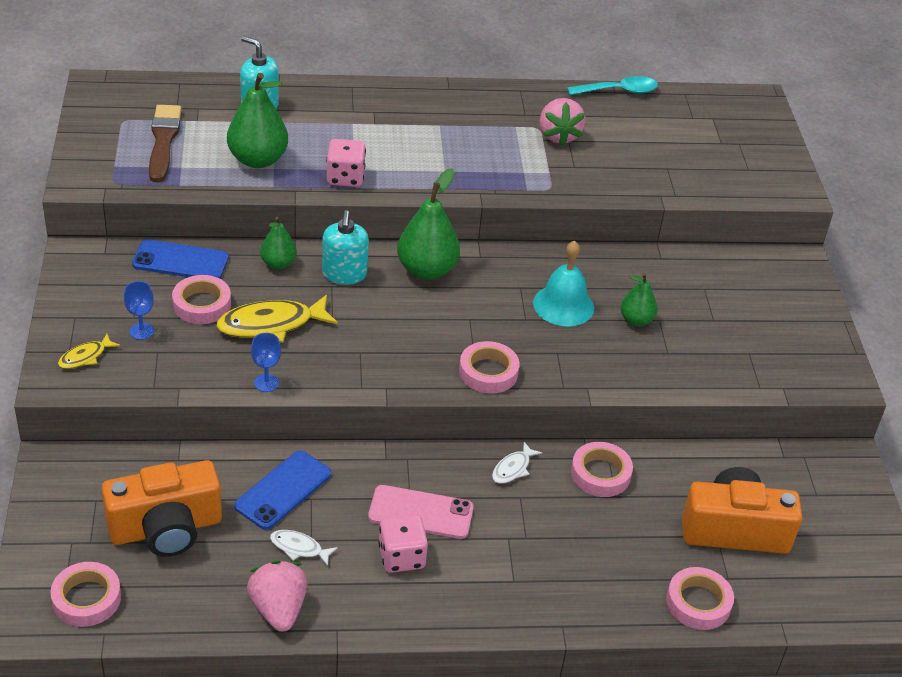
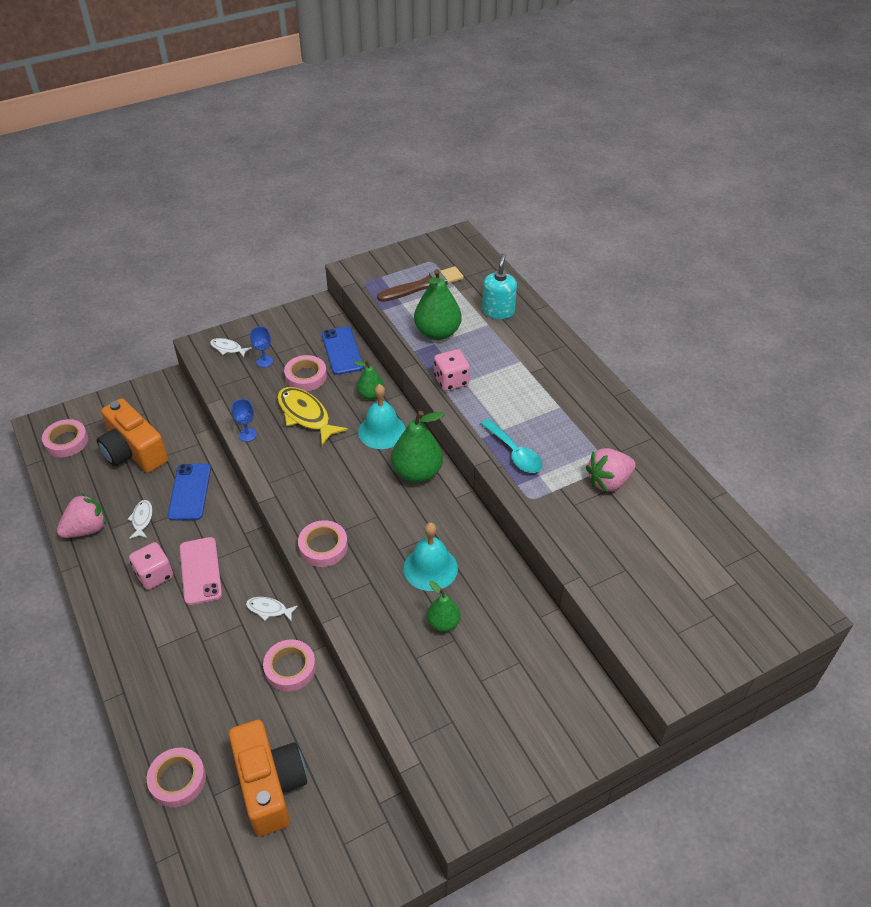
camera: 70 degrees right, 5 degrees up
yellow fish [58,334,120,369] -> white fish [210,338,252,358]
blue phone [234,451,331,530] -> blue phone turned 75 degrees clockwise [168,463,211,521]
turquoise soap dispenser [322,210,369,285] -> turquoise bell [358,384,406,449]
turquoise spoon [567,76,658,95] -> turquoise spoon moved to [481,419,543,473]

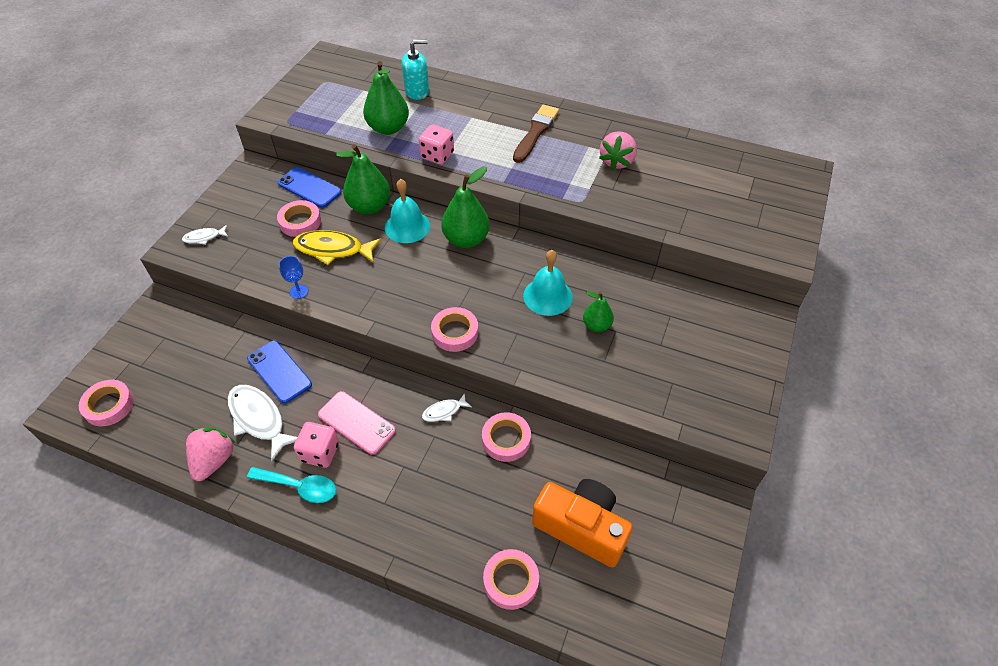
camera: 40 degrees left, 5 degrees up
orange camera [97,398,168,473] -> none
white fish [127,500,152,539] -> white fish [227,385,298,461], size x1.92
blue goblet [250,326,273,367] -> none
green pear [354,360,384,400] -> green pear [336,144,390,214], size x1.73
brown brush [377,266,464,302] -> brown brush moved to [513,105,559,163]
turquoise spoon [481,419,543,473] -> turquoise spoon moved to [247,467,336,503]
turquoise soap dispenser [482,254,517,319] -> turquoise soap dispenser turned 105 degrees clockwise [402,39,429,100]

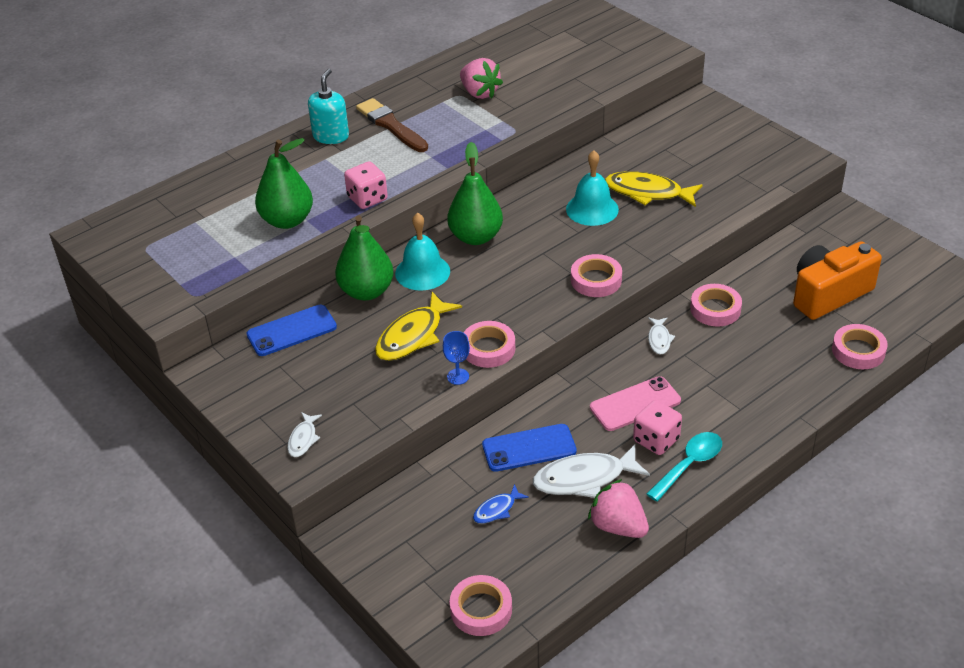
camera: 60 degrees left, 10 degrees down
pink tape [277,200,321,237] -> pink tape moved to [464,321,515,368]
turquoise soap dispenser [402,39,429,100] -> turquoise soap dispenser moved to [308,69,349,144]
green pear [583,291,614,332] -> yellow fish [605,171,703,207]
none -> blue fish [473,484,529,524]

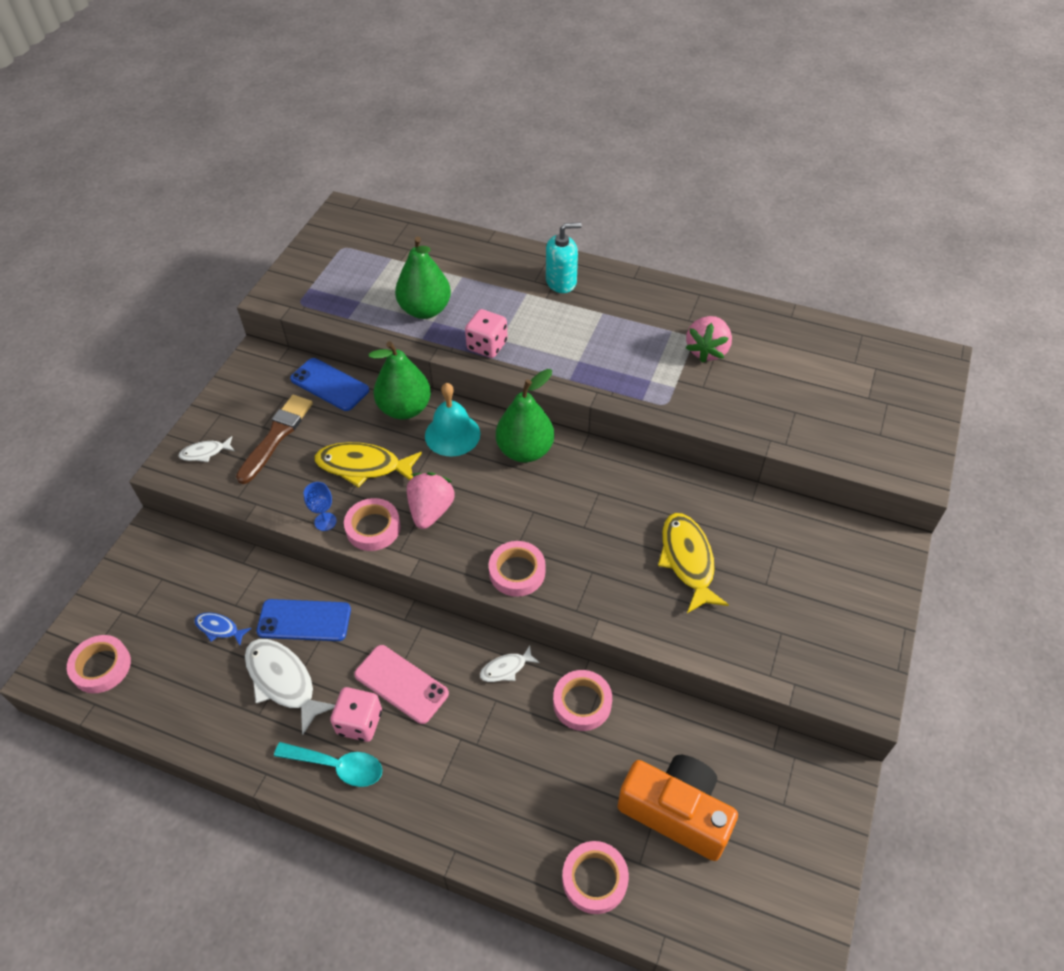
camera: 60 degrees right, 10 degrees up
brown brush [356,98,428,152] -> brown brush moved to [236,395,313,484]
blue phone [482,424,577,472] -> blue phone turned 45 degrees counterclockwise [256,599,351,641]
turquoise bell [566,150,619,226] -> none
pink strawberry [588,479,649,538] -> pink strawberry moved to [407,472,455,529]

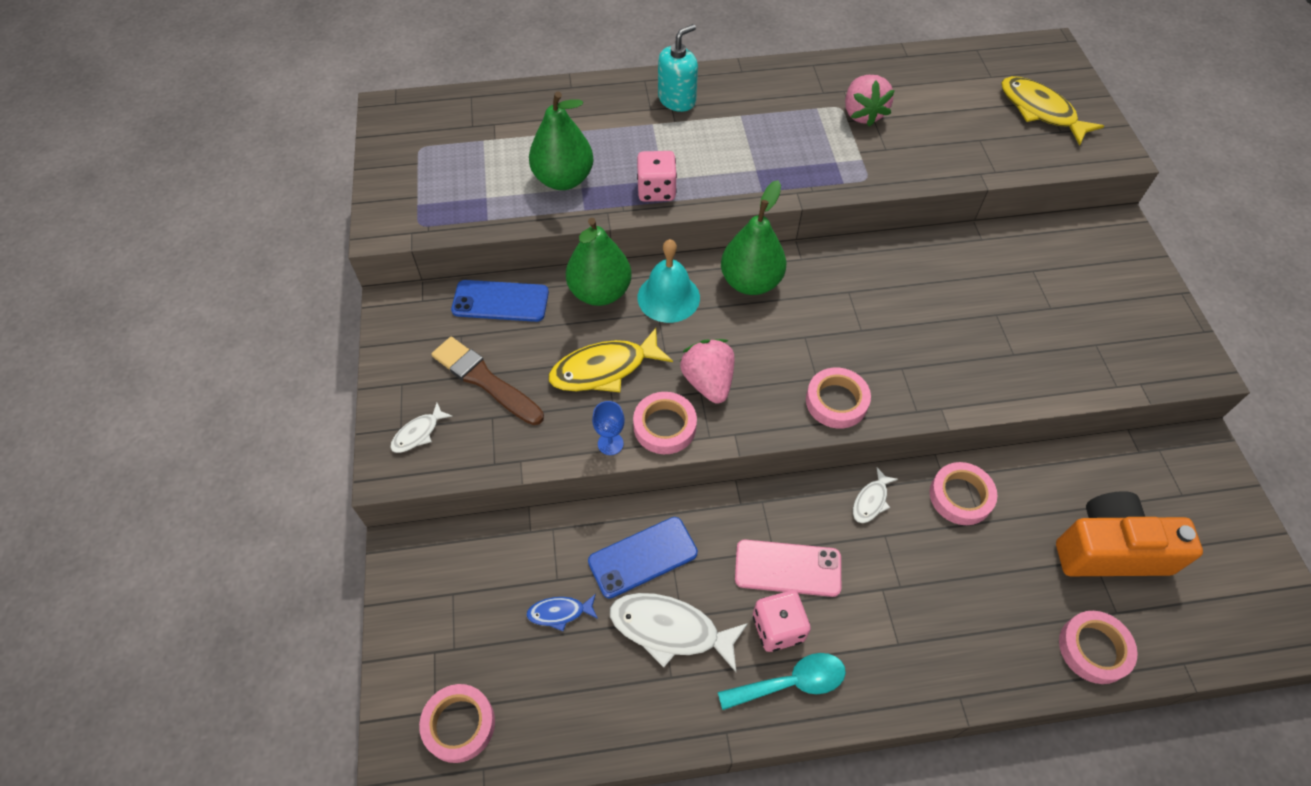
camera: 30 degrees left, 5 degrees up
brown brush [236,395,313,484] -> brown brush turned 45 degrees counterclockwise [431,337,544,425]
yellow fish [658,513,729,613] -> yellow fish moved to [1001,76,1104,146]

